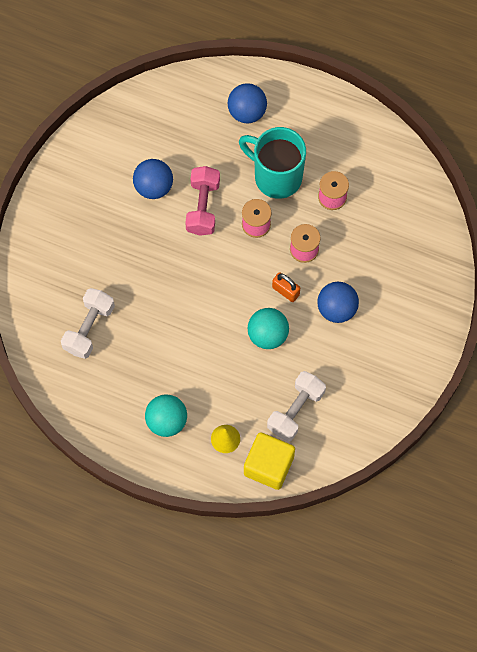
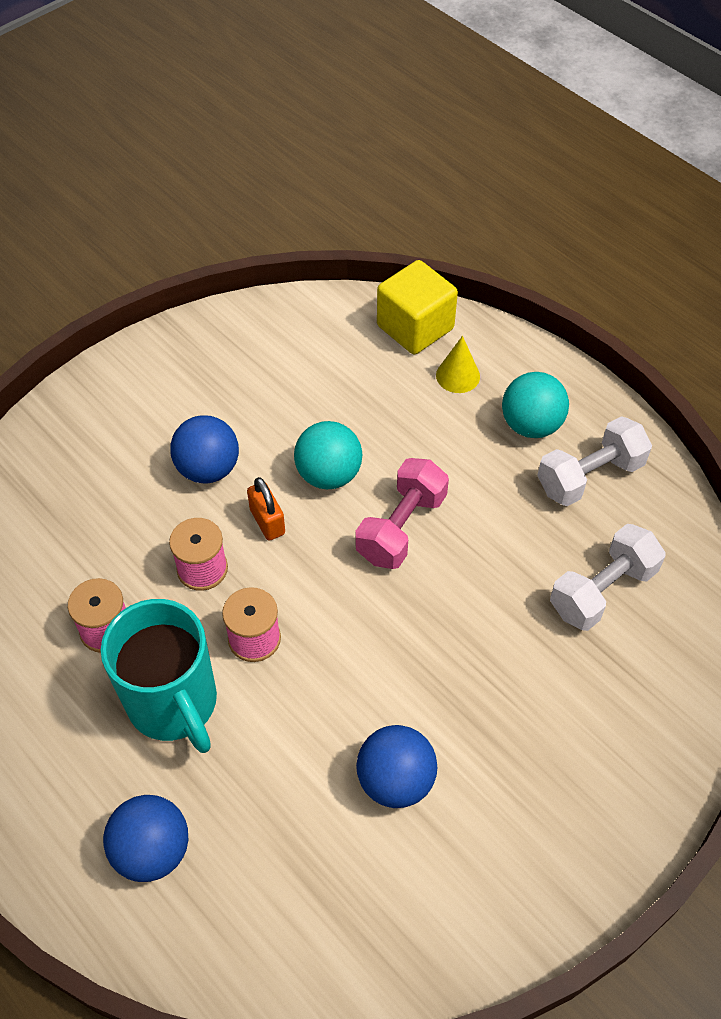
camera: 155 degrees left, 15 degrees down
pink dumbbell [185,166,220,236] -> pink dumbbell moved to [355,458,449,569]
white dumbbell [267,371,326,442] -> white dumbbell moved to [537,416,652,506]

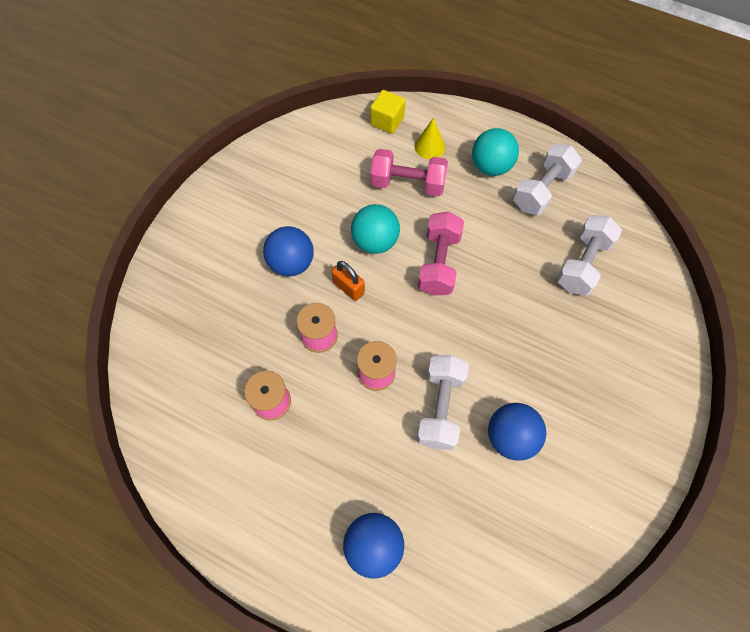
camera: 20 degrees left, 10 degrees up
turquoise mug [101,599,217,753] -> none
yellow cube [377,260,458,354] -> yellow cube [370,90,405,134], size x0.65
none -> pink dumbbell [370,149,448,196]
none -> white dumbbell [417,355,469,450]

